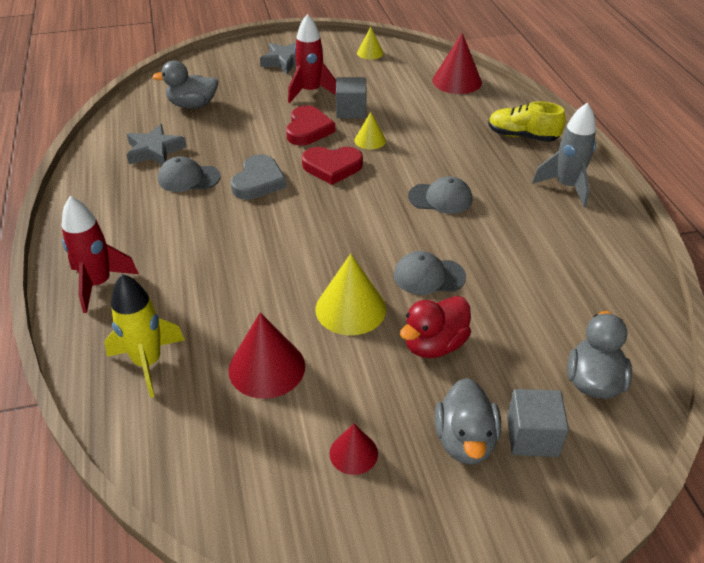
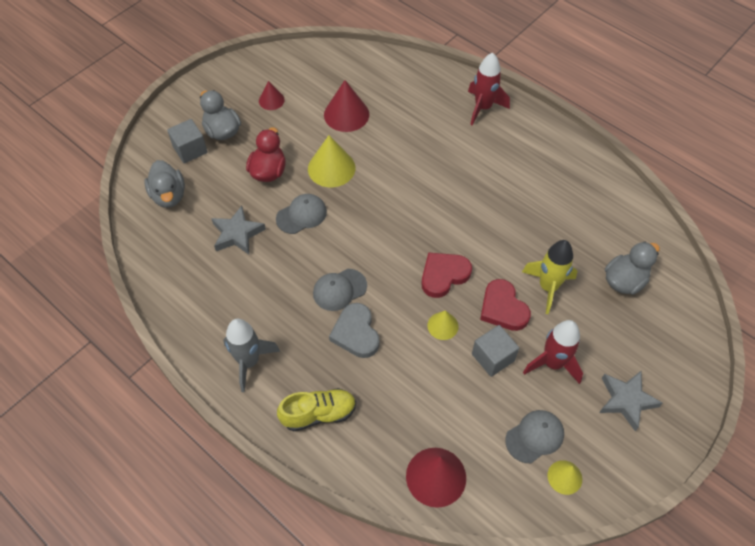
camera: 145 degrees right, 15 degrees up
yellow rocket [104,274,185,398] -> yellow rocket moved to [522,240,577,314]
grey star [127,124,187,165] -> grey star moved to [211,206,266,255]
grey cap [158,156,221,192] -> grey cap moved to [505,410,564,463]
grey heart [231,154,287,200] -> grey heart moved to [329,303,379,358]

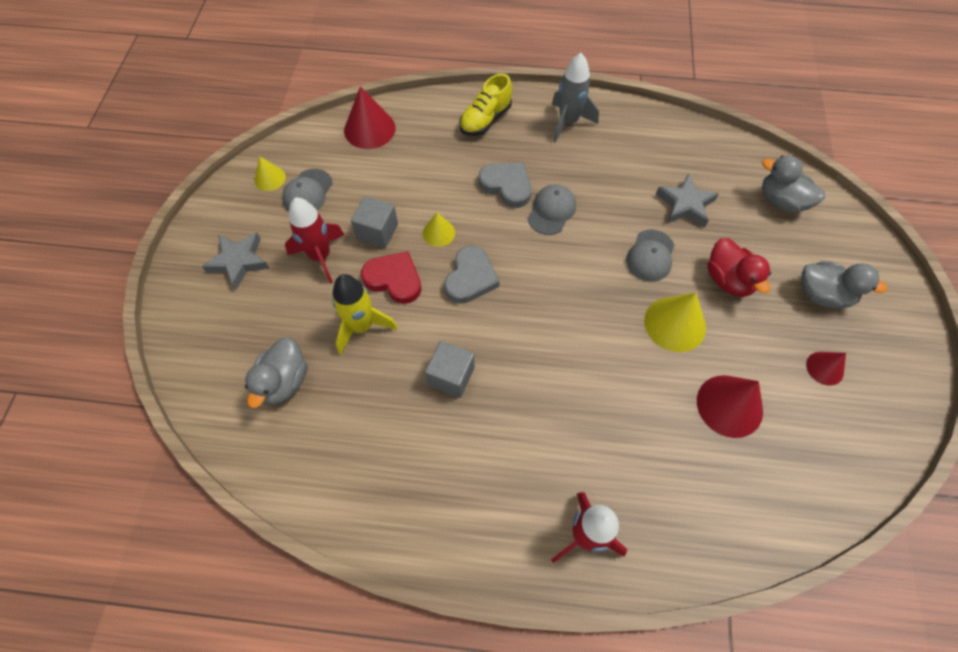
camera: 145 degrees right, 5 degrees up
grey cube [167,119,208,163] -> grey cube moved to [425,341,474,398]
red heart [422,252,472,298] -> grey heart [444,245,500,304]

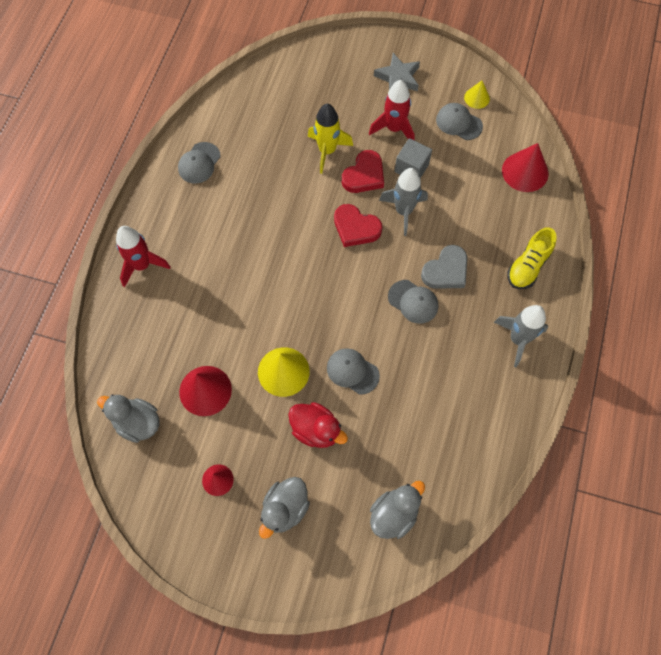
camera: 100 degrees right, 5 degrees up
grey duck [245,338,307,408] -> grey duck moved to [97,395,160,443]
yellow cone [423,213,455,247] -> grey rocket [379,168,428,236]
grey cube [425,341,474,398] -> none
grey heart [444,245,500,304] -> red heart [334,204,382,247]
yellow shoe [459,74,512,136] -> yellow shoe turned 105 degrees counterclockwise [507,227,557,289]
grey star [656,174,719,228] -> none
red duck [707,238,771,297] -> red duck turned 135 degrees counterclockwise [288,402,348,448]
none -> grey cap [178,142,221,184]

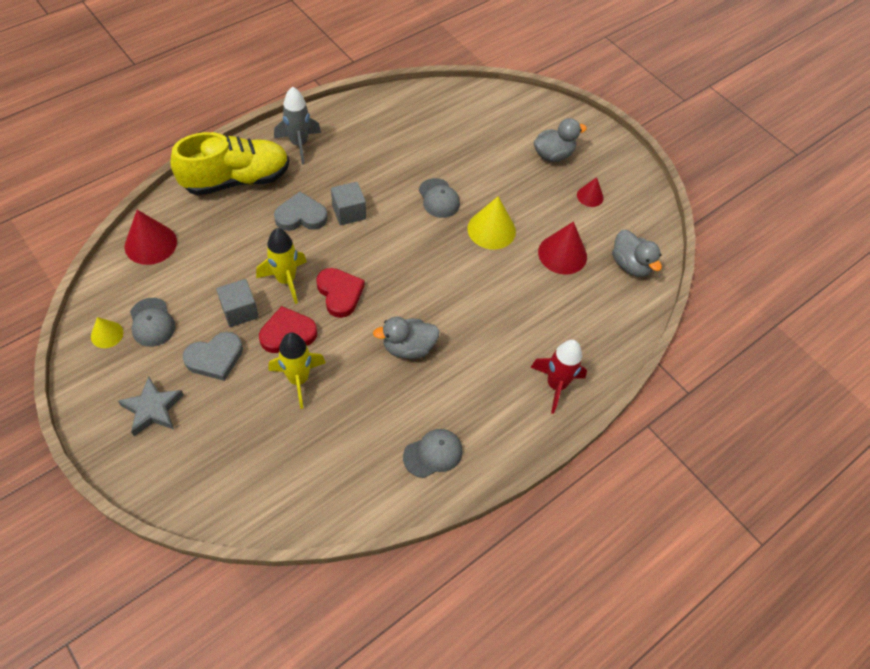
camera: 150 degrees left, 10 degrees down
red duck [288,402,348,448] -> none
red rocket [369,80,414,140] -> grey heart [182,332,243,381]
grey duck [370,481,425,539] -> grey duck moved to [373,316,440,359]
grey rocket [379,168,428,236] -> yellow rocket [256,228,307,304]
grey cap [388,280,438,324] -> grey cube [331,182,366,225]
yellow shoe [507,227,557,289] -> yellow shoe [171,132,289,195], size x1.71

